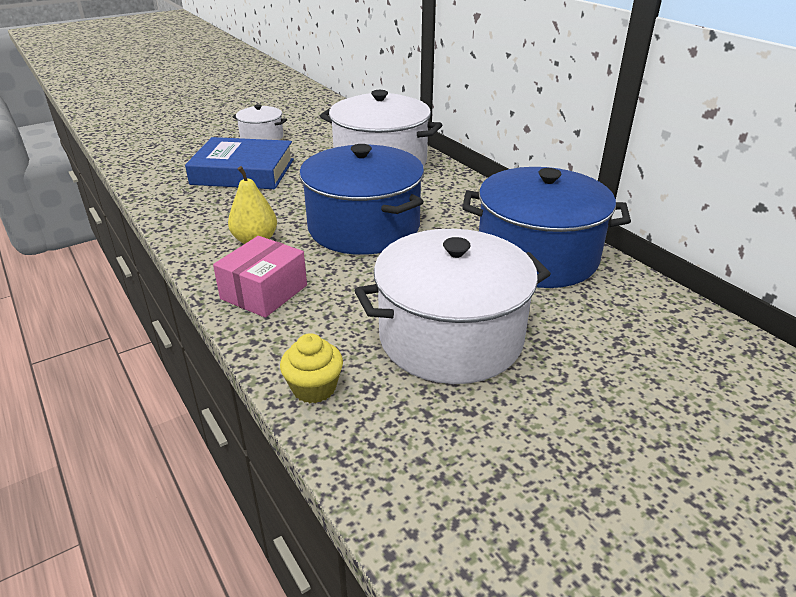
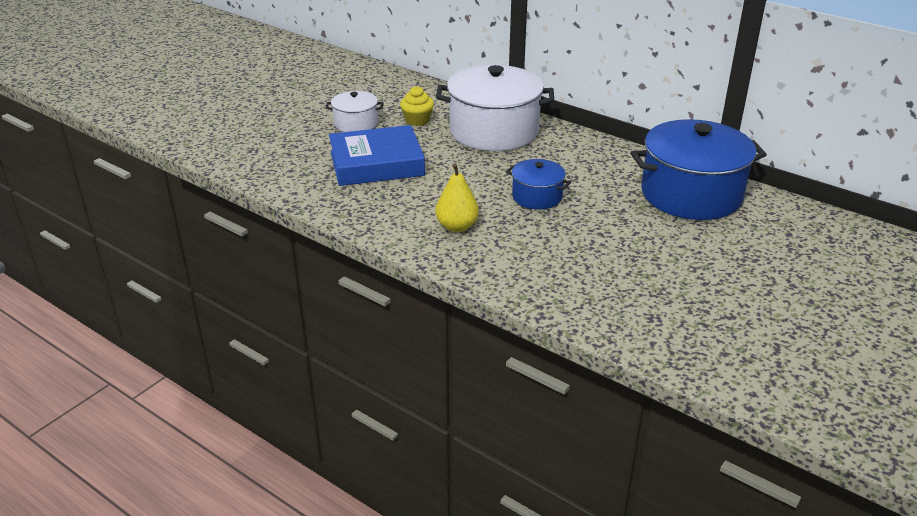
camera: 20 degrees left, 0 degrees up
pink box [213,236,307,318] -> none
yellow cupcake [280,333,343,403] -> yellow cupcake moved to [400,86,434,126]
blue pot [299,144,424,255] -> blue pot [506,159,571,209], size x0.50
white pot [354,229,551,384] -> none

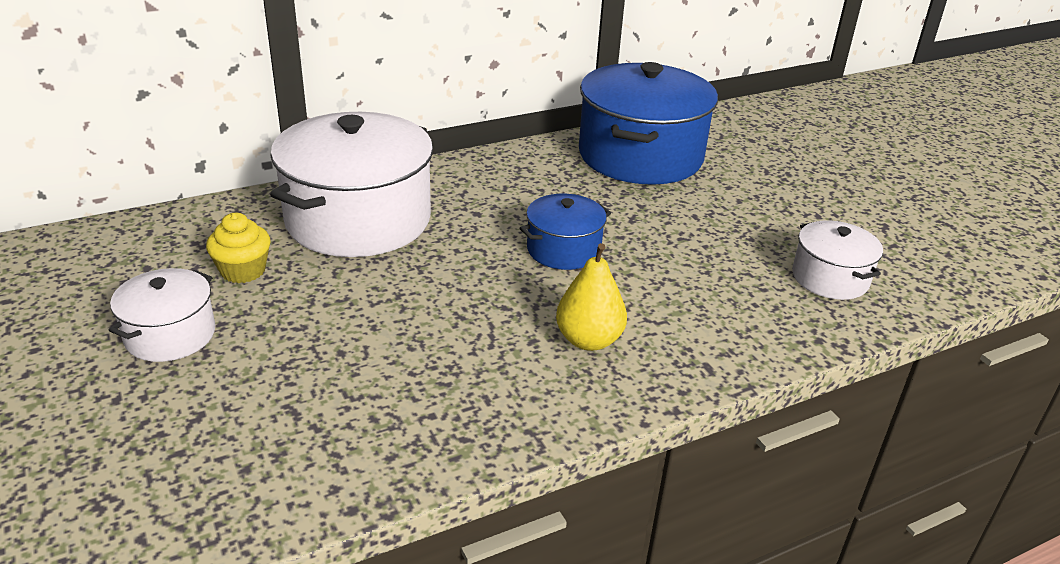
camera: 65 degrees left, 0 degrees up
blue book [329,125,425,186] -> none
none -> white pot [792,220,883,300]

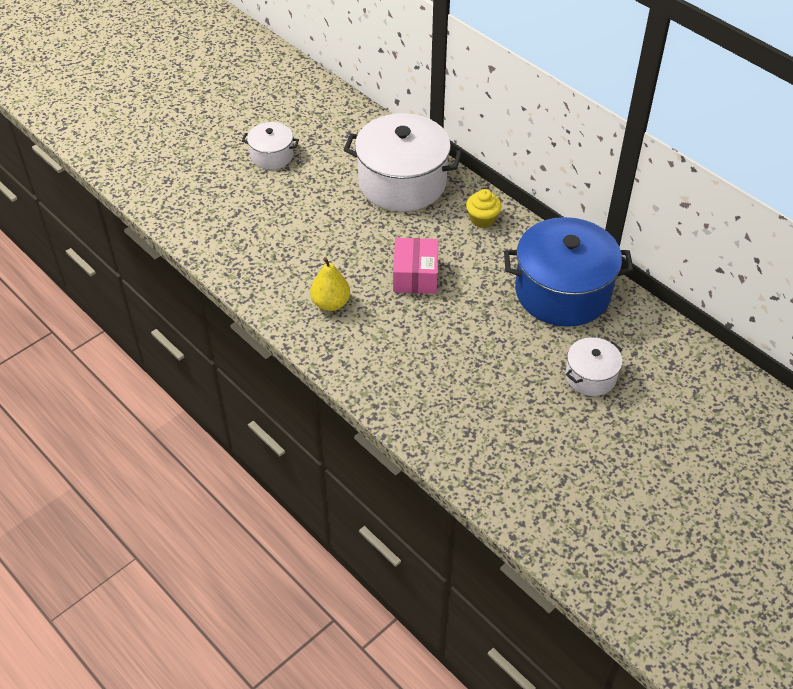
camera: 75 degrees right, 15 degrees up
yellow cupcake [206,213,271,283] -> yellow cupcake moved to [466,189,502,228]
blue pot [519,194,611,270] -> pink box [393,238,439,294]
white pot [792,220,883,300] -> white pot moved to [566,337,622,396]

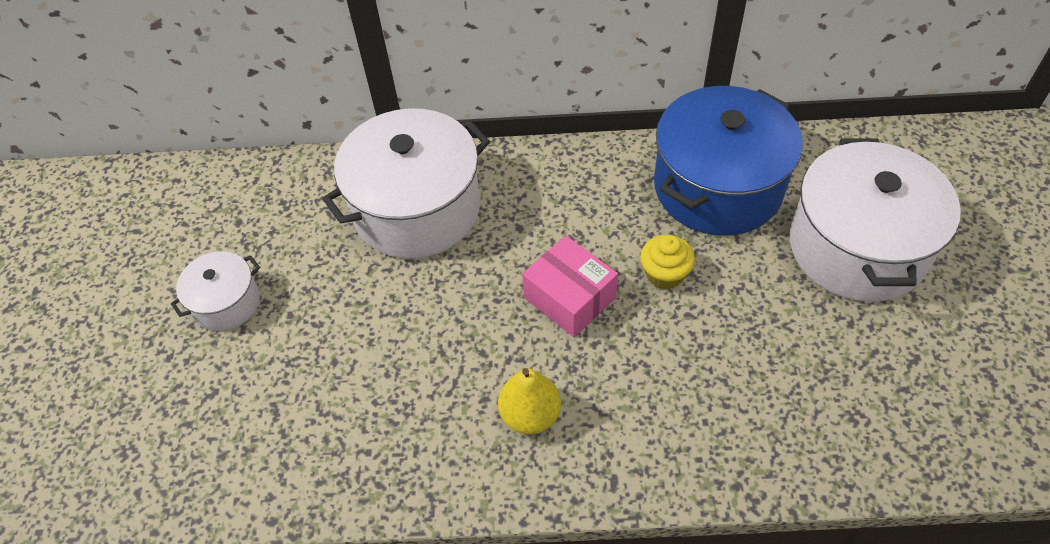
camera: 45 degrees left, 5 degrees up
yellow cupcake [466,189,502,228] -> yellow cupcake moved to [640,235,695,289]
white pot [566,337,622,396] -> white pot [790,138,961,302], size x2.00

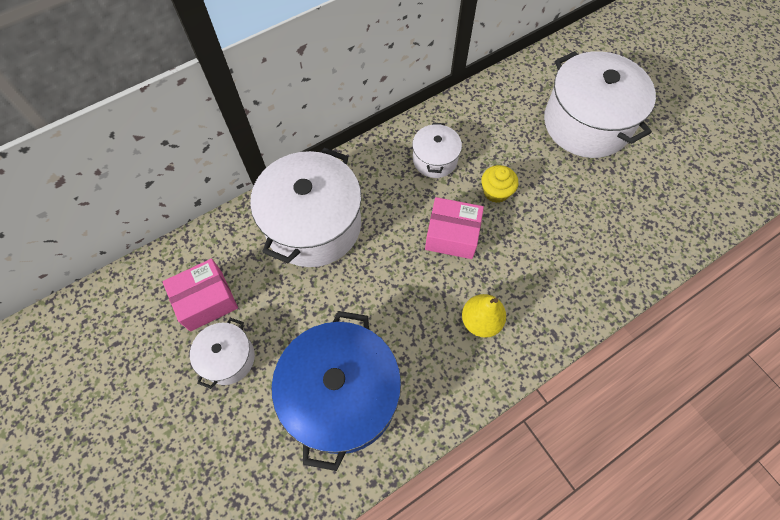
camera: 35 degrees left, 10 degrees up
blue pot [654,86,803,235] -> blue pot moved to [272,311,401,471]
none -> pink box [162,259,238,332]
none -> white pot [412,122,462,178]

